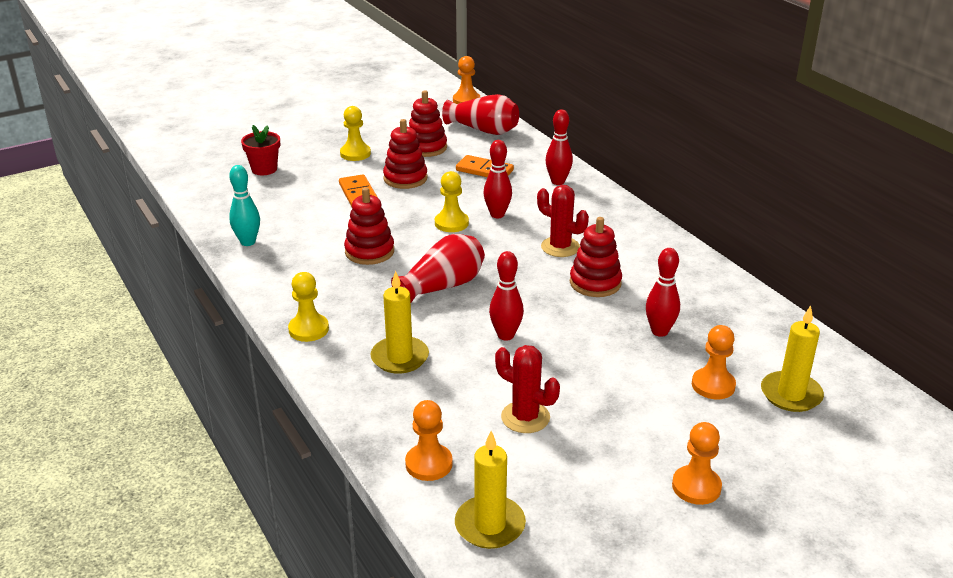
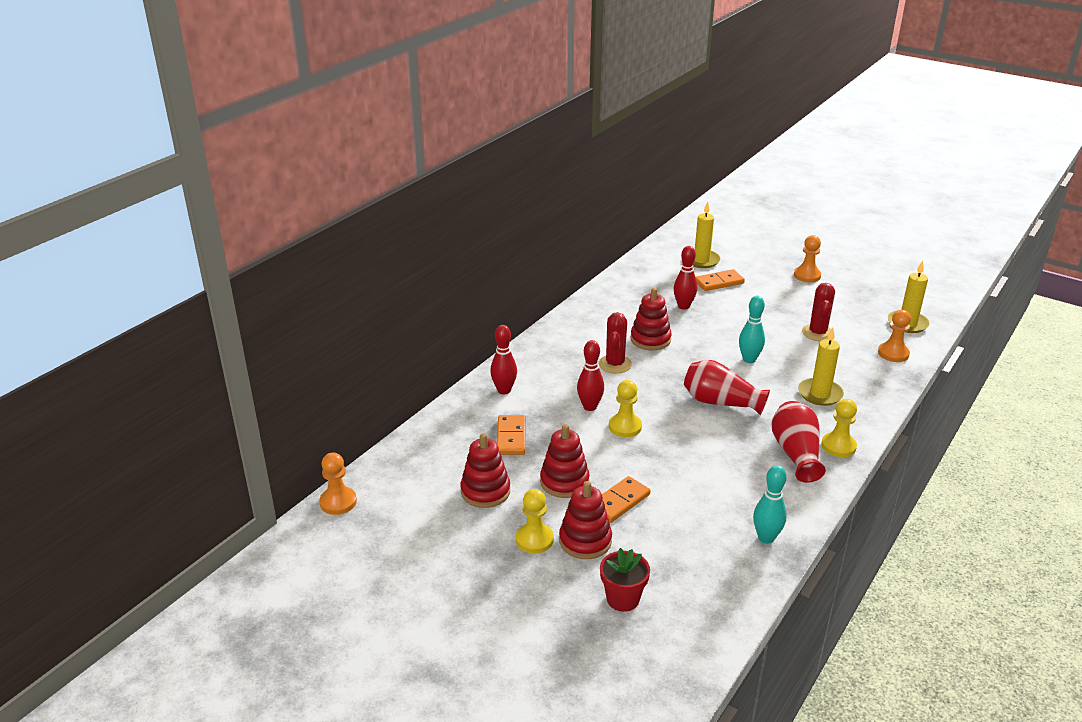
camera: 115 degrees left, 0 degrees up
red stacking toy [344,187,394,265] -> red stacking toy moved to [559,481,612,559]
red vase [442,94,519,135] -> red vase moved to [772,401,826,483]
red bowling pin [489,251,524,341] -> turquoise bowling pin [739,296,765,363]
orange pawn [692,325,736,399] -> orange domino [696,269,745,291]

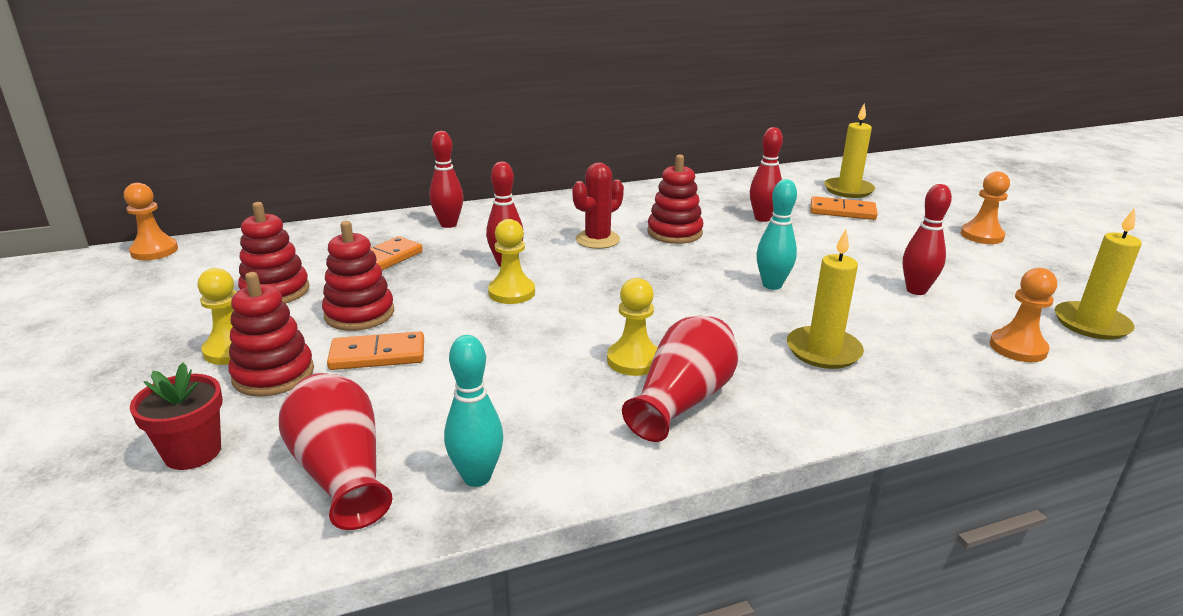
camera: 35 degrees right, 5 degrees down
red vase [684,360,770,415] -> red vase moved to [279,373,392,530]
red cactus [802,283,835,341] -> red bowling pin [903,184,952,295]
yellow pawn [821,399,857,457] -> yellow pawn moved to [607,278,658,376]

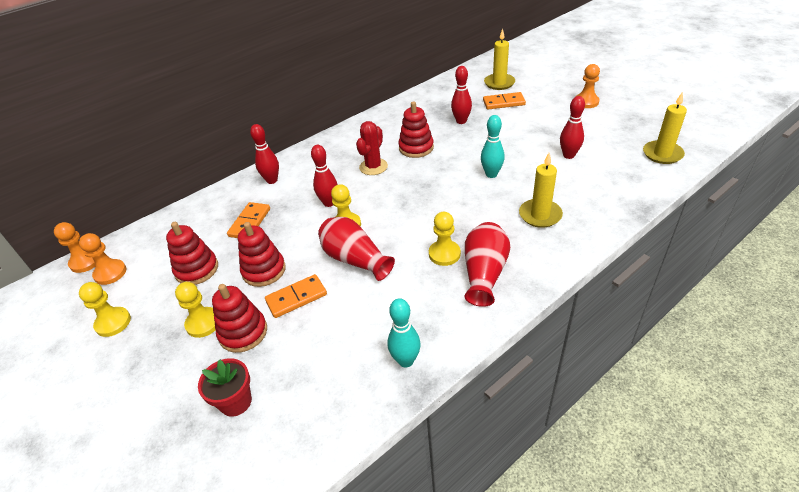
camera: 15 degrees left, 15 degrees up
red vase [279,373,392,530] -> red vase moved to [318,217,395,281]
orange pawn [989,268,1057,362] -> orange pawn moved to [79,233,126,285]
none -> yellow pawn [79,282,131,337]

